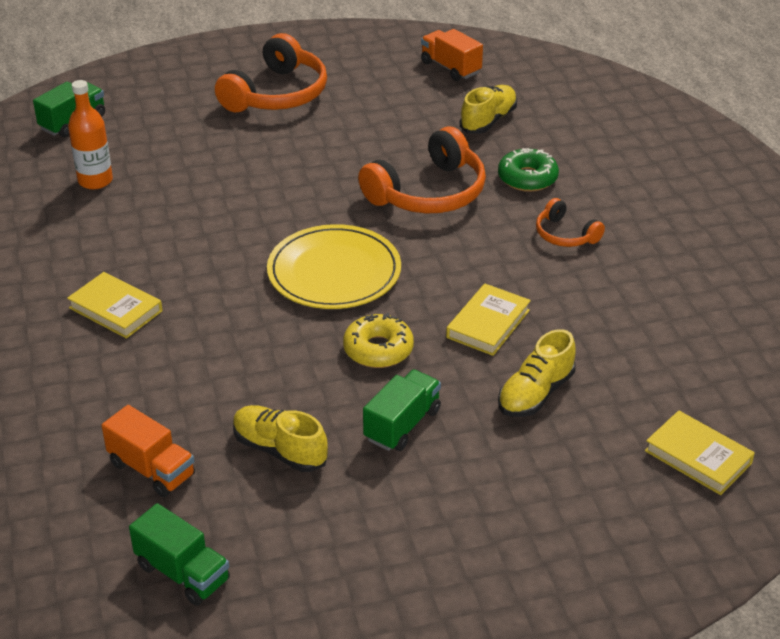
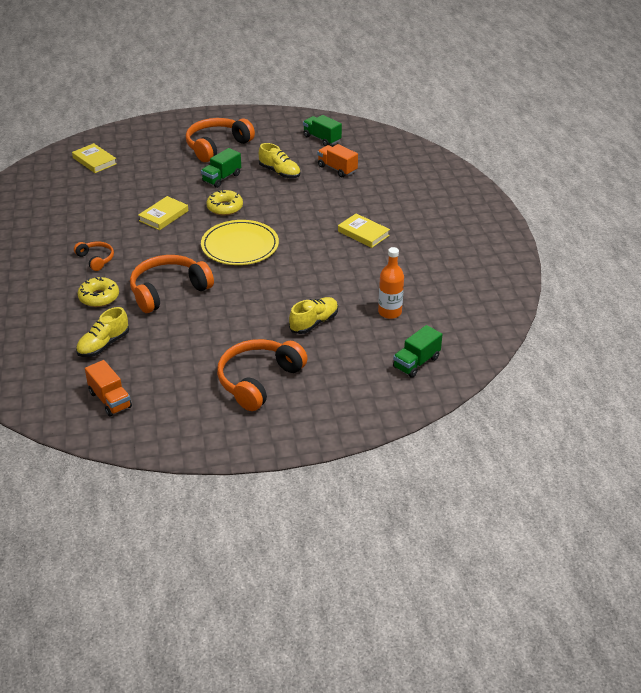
camera: 175 degrees left, 0 degrees up
green donut [498,148,559,192] -> yellow donut [78,277,119,307]
yellow shoe [498,329,576,417] -> yellow shoe moved to [289,297,338,334]
none -> orange headphones [186,118,255,162]

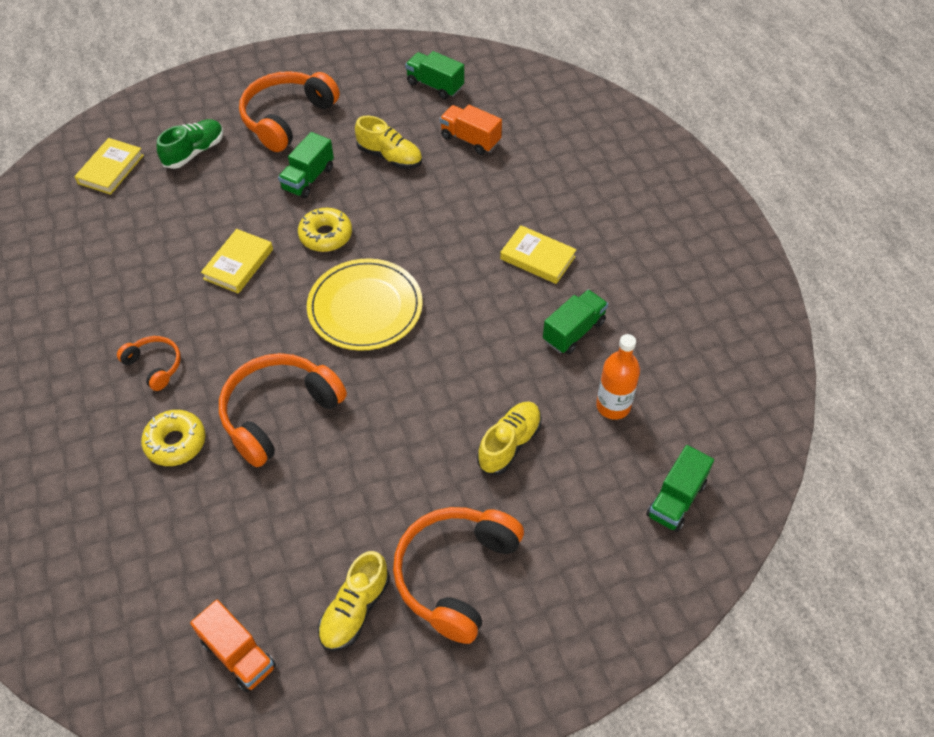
camera: 10 degrees left, 15 degrees up
yellow book [72,143,117,173] -> yellow book turned 75 degrees clockwise [74,138,144,195]
yellow shoe [76,307,129,357] -> yellow shoe moved to [318,551,390,651]
none -> green shoe [157,119,224,169]
none -> green truck [543,290,608,354]

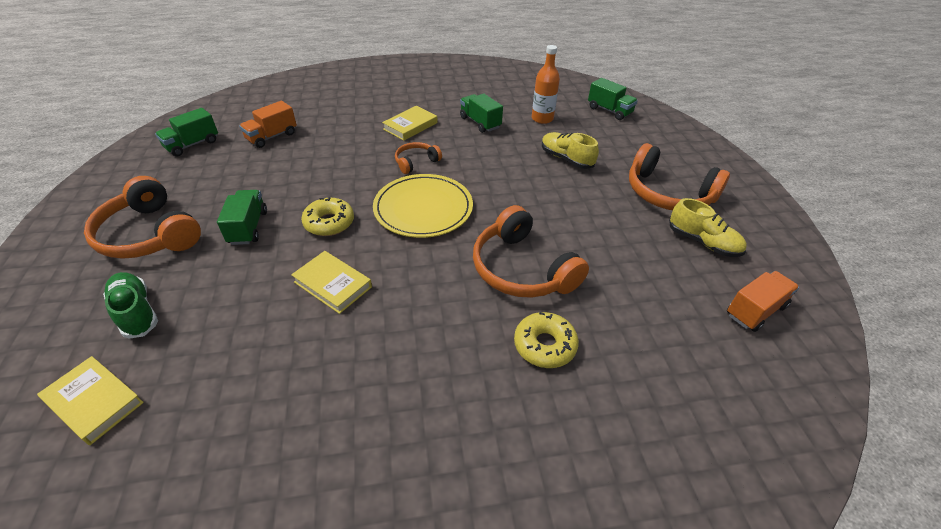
camera: 80 degrees left, 10 degrees down
orange headphones [117,336,181,391] -> orange headphones moved to [395,142,442,174]
green truck [278,132,334,199] -> green truck turned 135 degrees counterclockwise [217,190,267,245]
yellow shoe [355,116,422,169] -> none

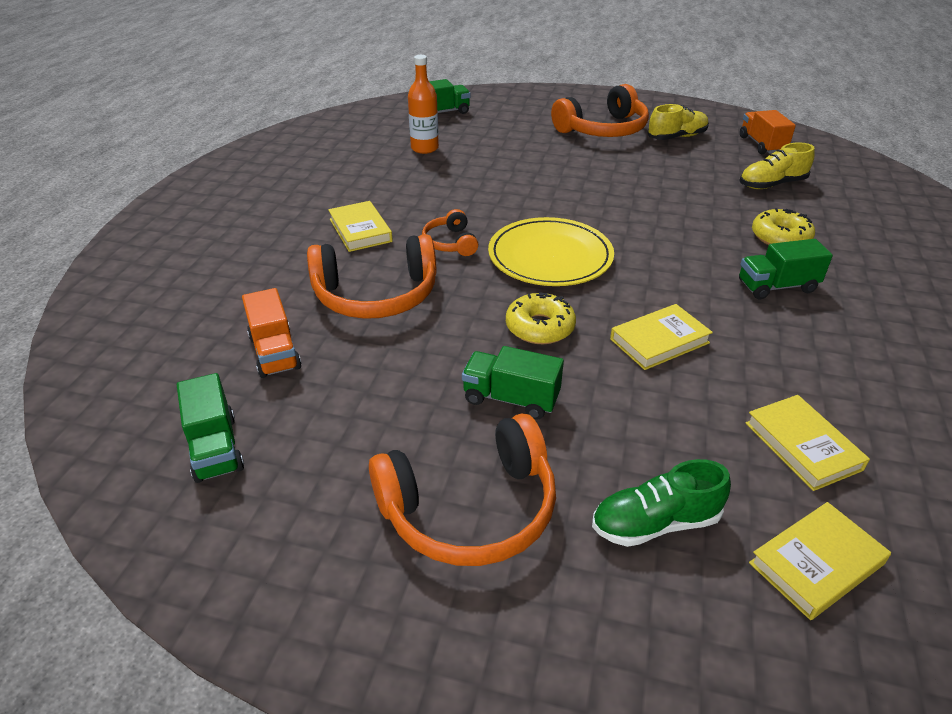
camera: 65 degrees left, 5 degrees down
green truck [460,94,503,133] -> green truck moved to [739,239,833,299]
orange headphones [473,205,589,298] -> orange headphones moved to [307,234,436,319]
yellow shoe [542,132,599,169] -> yellow shoe moved to [739,143,815,189]
none -> yellow book [746,395,870,491]

